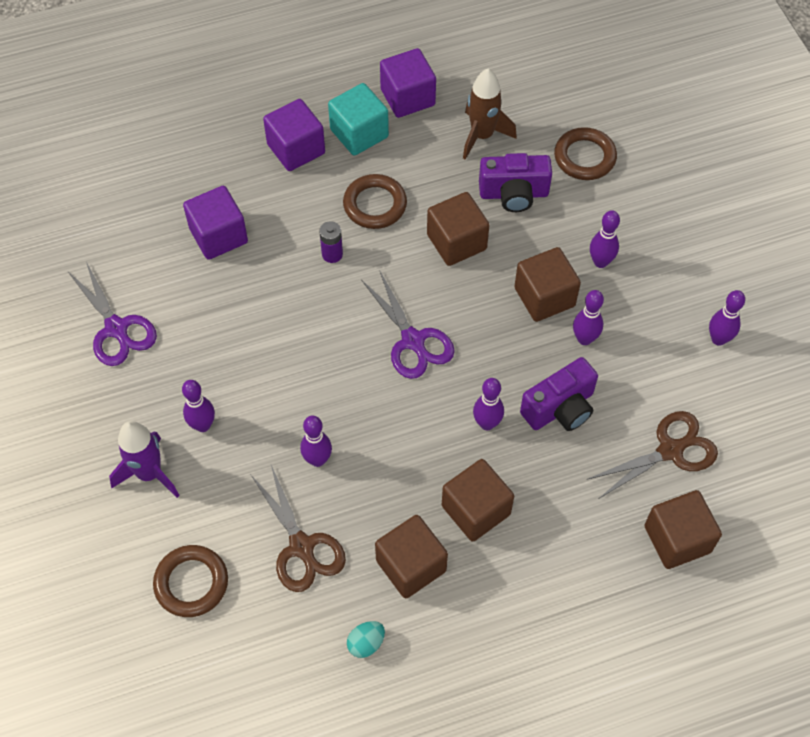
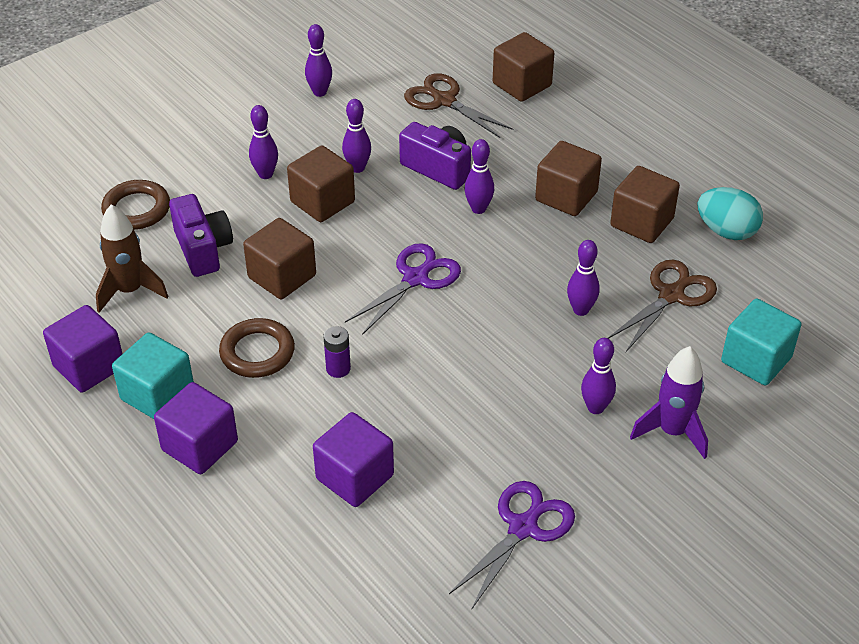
camera: 110 degrees left, 15 degrees down
brown ring [153,545,228,617] -> turquoise cube [721,299,802,386]
turquoise egg [347,621,385,658] -> turquoise egg [697,187,763,240], size x1.75

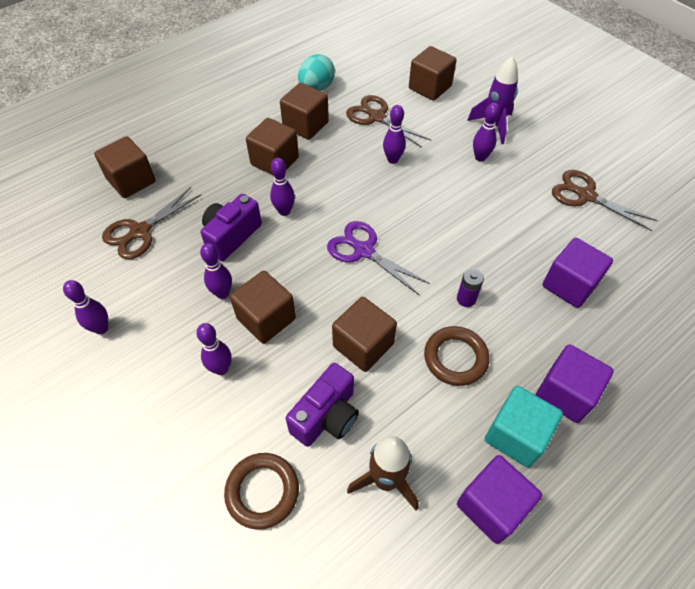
camera: 90 degrees left, 10 degrees up
purple camera [169,194,233,277] -> purple camera turned 150 degrees clockwise [286,363,359,447]
purple scissors [449,481,575,610] -> brown scissors [552,170,658,231]
turquoise cube [721,299,802,386] -> brown cube [409,46,457,101]

